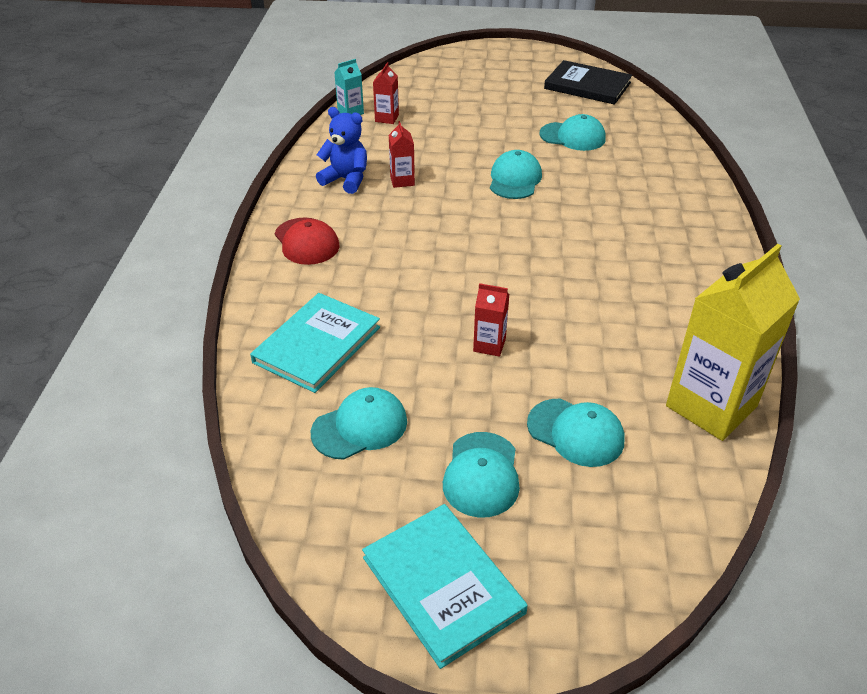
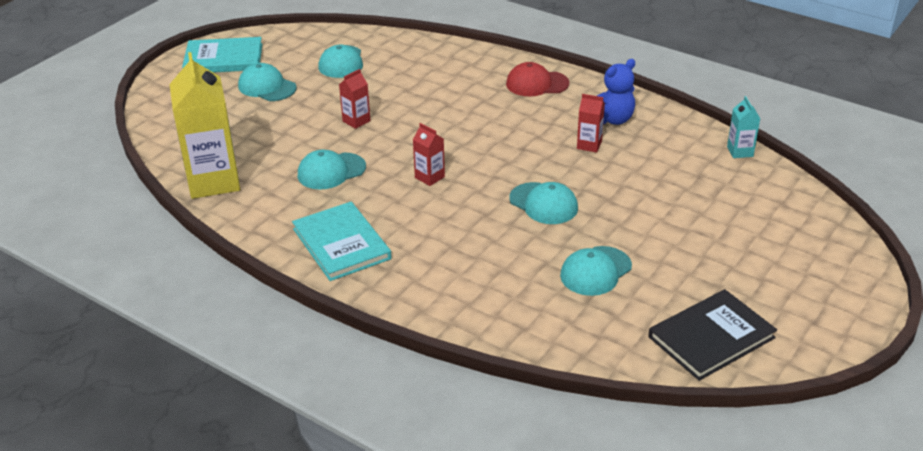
camera: 120 degrees right, 5 degrees down
turquoise book [250,293,380,393] -> turquoise book moved to [292,202,392,281]
red carton [373,62,399,124] -> red carton moved to [413,123,445,186]
turquoise cap [527,399,625,467] -> turquoise cap moved to [298,149,366,190]

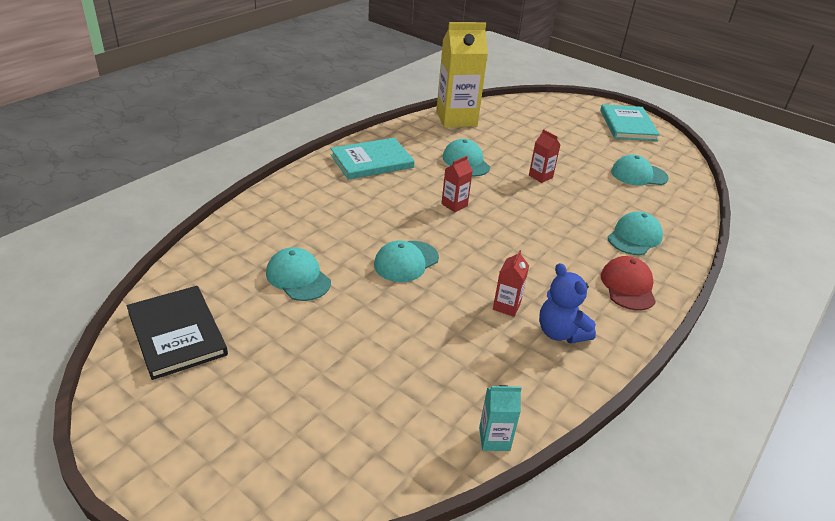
camera: 90 degrees right, 0 degrees up
turquoise cap [238,63,297,101] -> turquoise cap moved to [608,211,663,255]

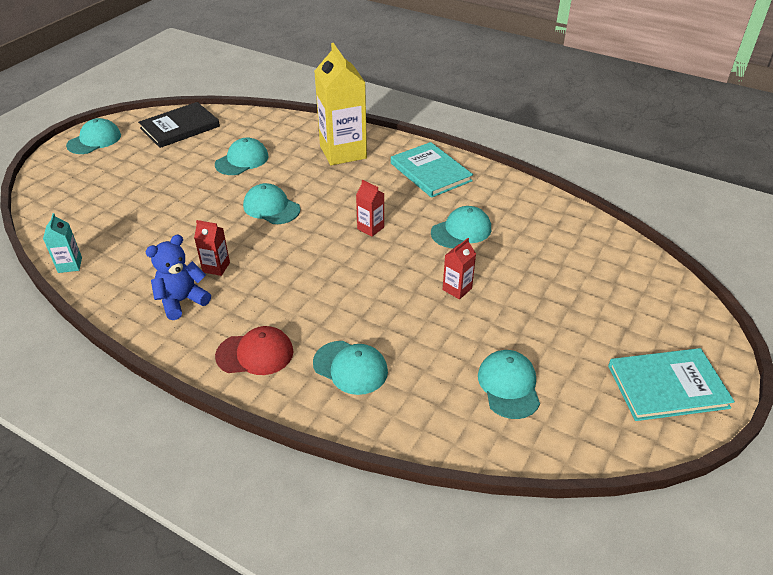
camera: 85 degrees right, 5 degrees up
yellow carton [436,22,488,127] -> yellow carton moved to [314,43,367,165]
none -> turquoise cap [66,118,121,154]

